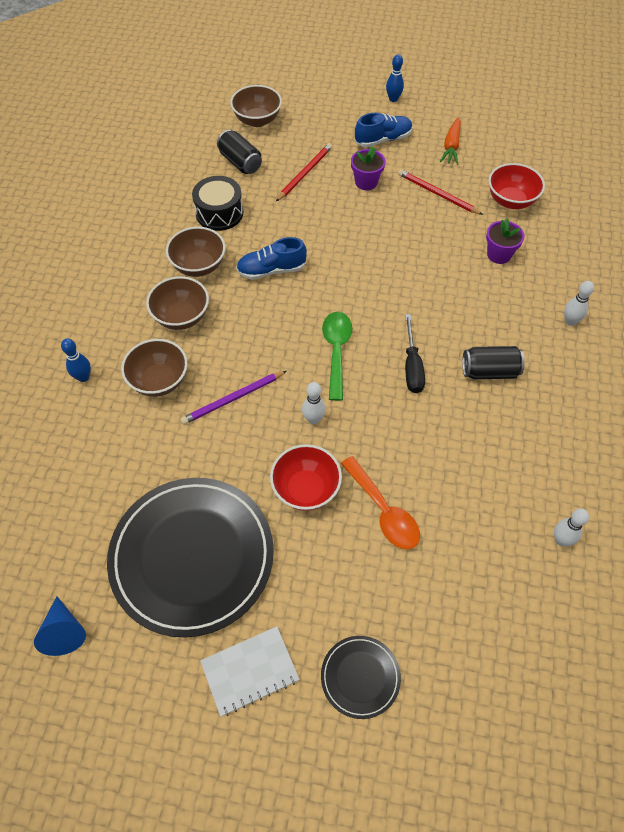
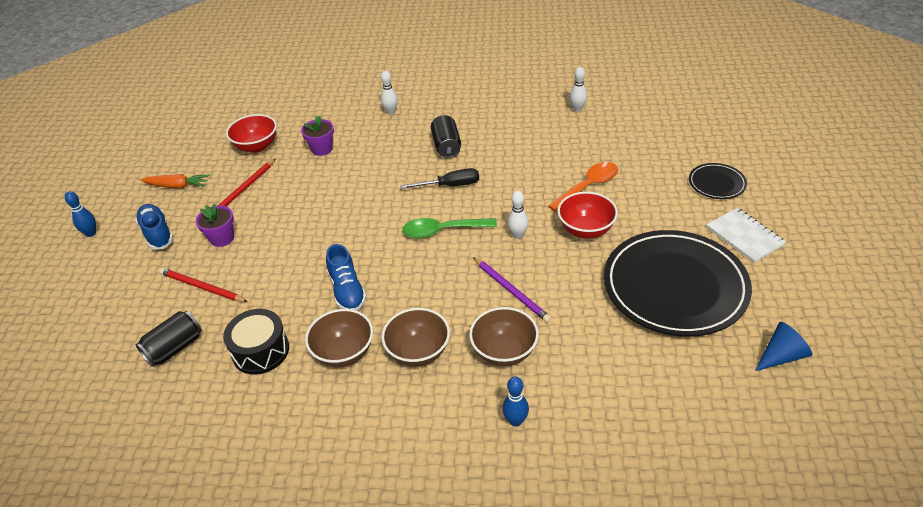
camera: 95 degrees left, 15 degrees down
brown bowl [230,85,282,127] -> none

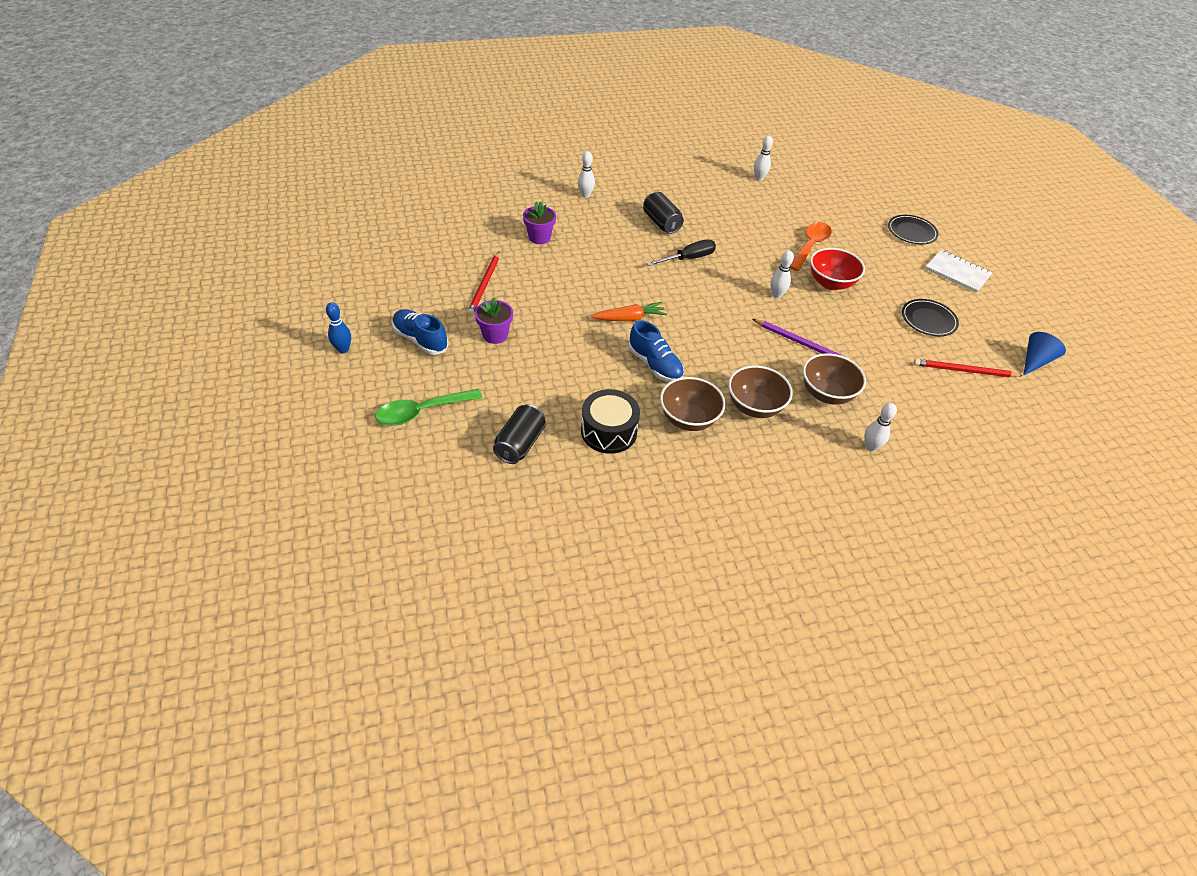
camera: 25 degrees left, 5 degrees up
orange carrot [141,174,210,188] -> orange carrot moved to [591,302,667,321]
red pencil [159,268,248,302] -> red pencil moved to [914,359,1023,377]
red bowl [226,114,277,153] -> none
green spoon [402,218,497,238] -> green spoon moved to [375,389,483,426]
blue bowling pin [502,376,529,427] -> white bowling pin [864,403,897,452]
black plate [604,230,752,337] -> black plate [902,299,959,336], size x0.45

